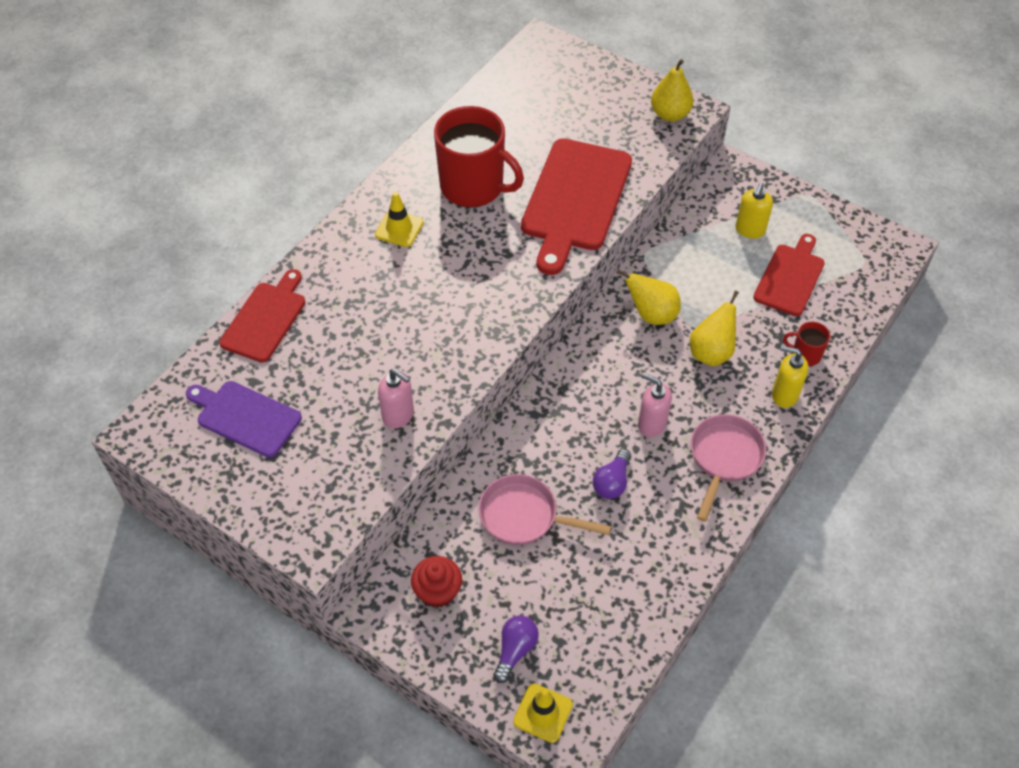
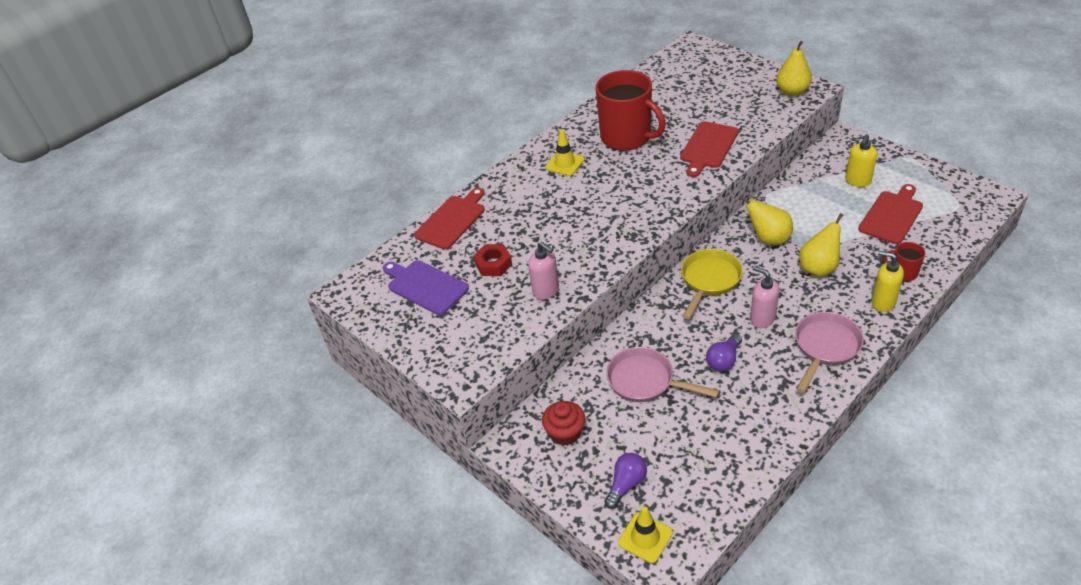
camera: 15 degrees right, 10 degrees down
red cutting board [521,138,632,275] -> red cutting board [680,121,739,177], size x0.61
none -> red nut [473,244,512,276]
none -> yellow pan [681,249,743,320]

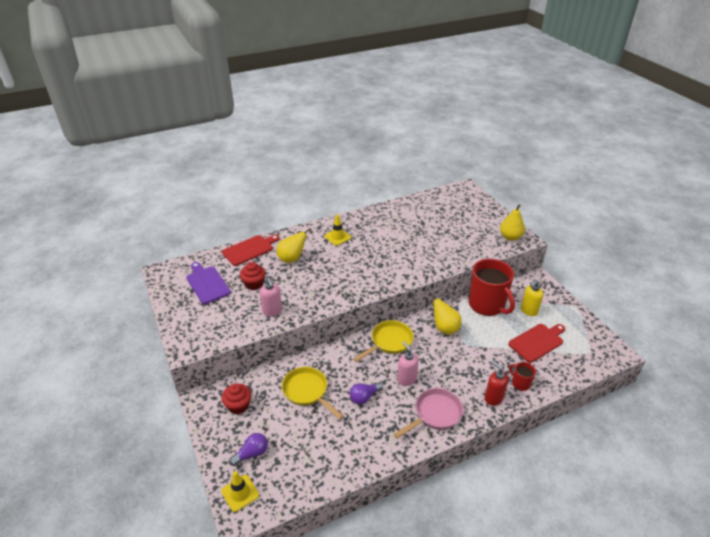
camera: 15 degrees right, 5 degrees down
red nut [473,244,512,276] -> red cupcake [240,262,266,290]
red mug [595,70,666,151] -> red mug moved to [469,259,515,316]
pink pan [606,347,719,402] -> yellow pan [282,367,344,419]
red cutting board [680,121,739,177] -> none
yellow pear [799,213,843,277] -> yellow pear moved to [277,228,311,263]
yellow soap dispenser [871,251,904,312] -> red soap dispenser [485,361,509,406]

